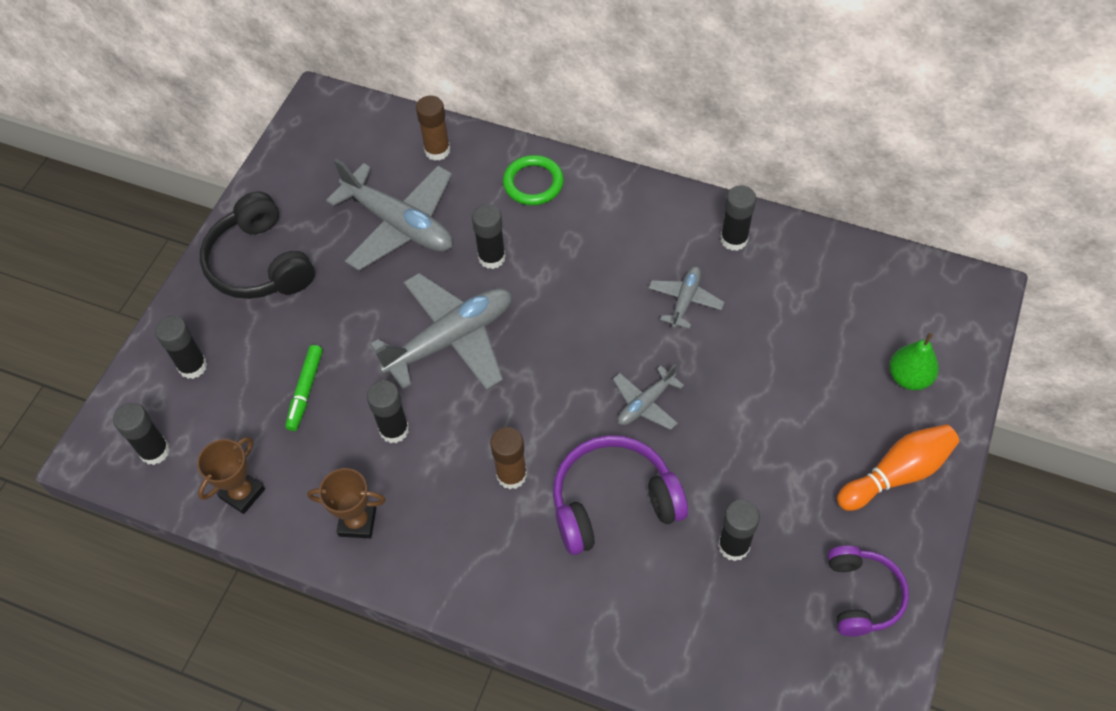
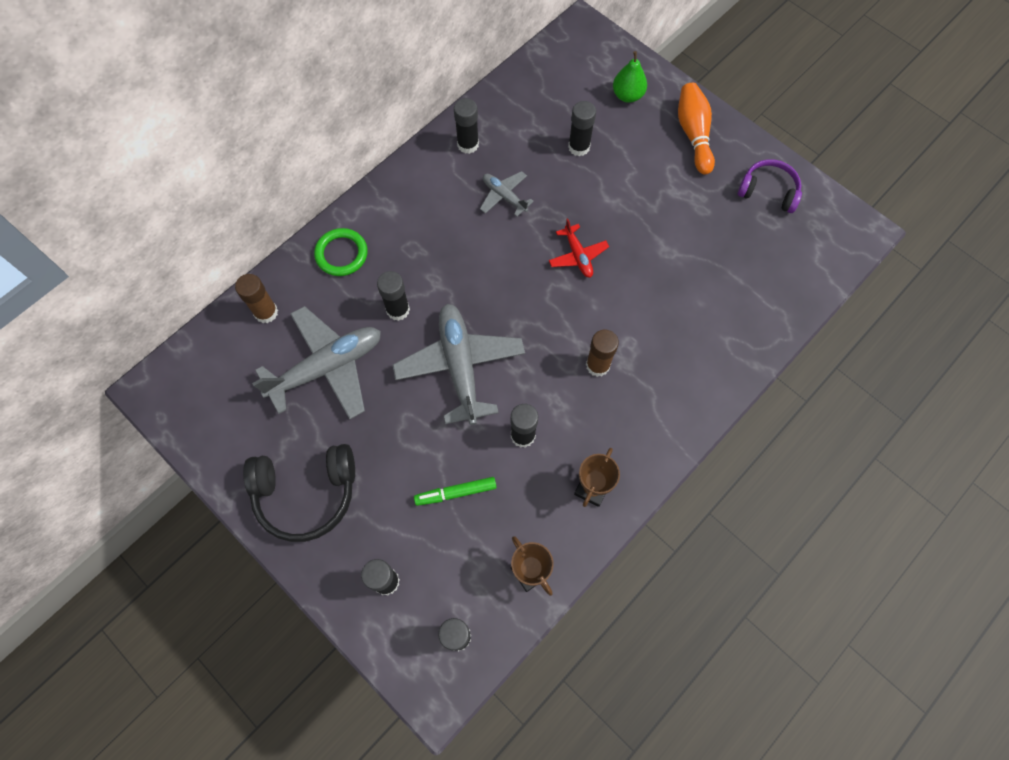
camera: 70 degrees left, 10 degrees up
green marker [285,345,323,431] -> green marker turned 135 degrees clockwise [414,477,496,506]
purple headphones [553,435,688,555] -> none
grey plane [613,365,684,430] -> red plane [549,219,609,277]
black glue stick [718,500,760,561] -> black glue stick moved to [568,101,596,156]

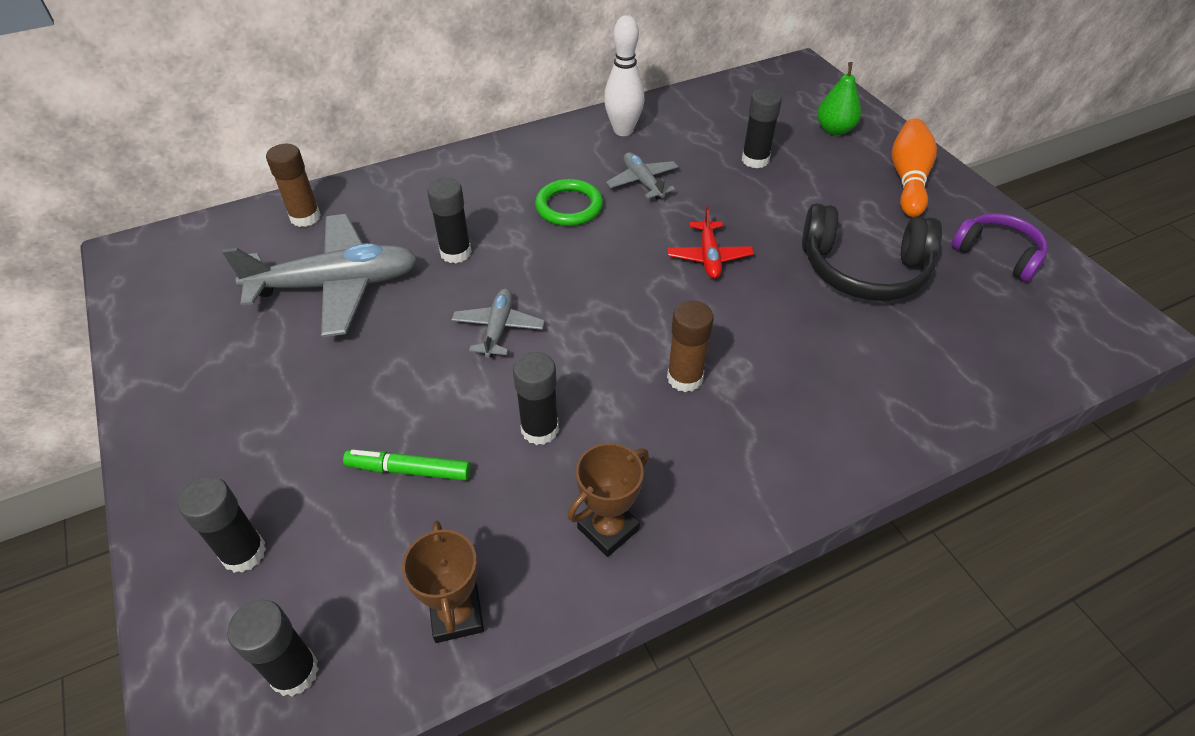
camera: 20 degrees right, 20 degrees down
black headphones [243,444,355,542] -> black headphones moved to [802,204,942,301]
green ring [314,228,368,276] -> green ring moved to [535,179,603,226]
grey plane [393,304,525,425] -> grey plane [452,288,545,358], size x0.51
black glue stick [454,98,479,154] -> white bowling pin [604,15,644,136]

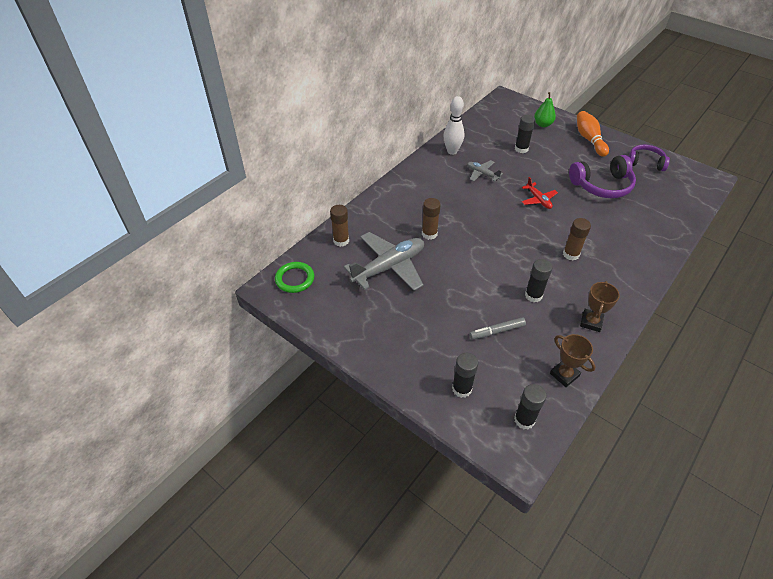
camera: 25 degrees left, 0 degrees up
green marker [343,450,471,481] -> grey marker [469,317,526,339]
black glue stick [427,178,472,263] -> brown glue stick [422,198,441,240]
grey plane [452,288,545,358] -> none
green ring [535,179,603,226] -> green ring moved to [275,262,314,293]
black headphones [802,204,942,301] -> purple headphones [569,155,636,198]

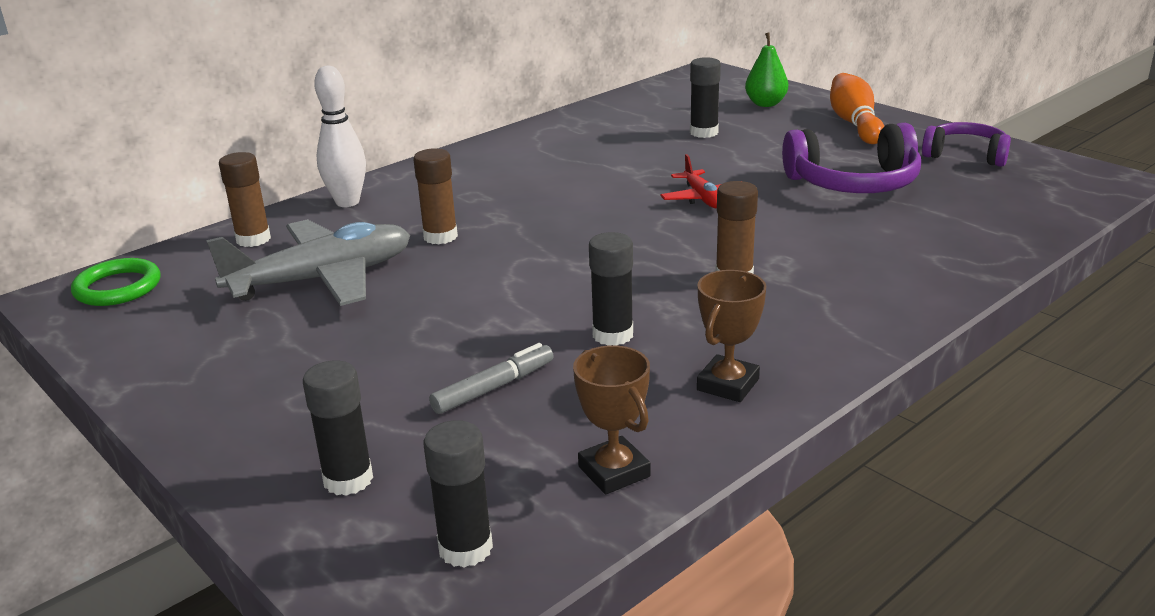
camera: 10 degrees right, 20 degrees down
white bowling pin [443,96,464,155] -> white bowling pin moved to [314,66,366,207]
grey plane [467,160,503,182] -> none
grey marker [469,317,526,339] -> grey marker turned 150 degrees clockwise [429,343,554,414]

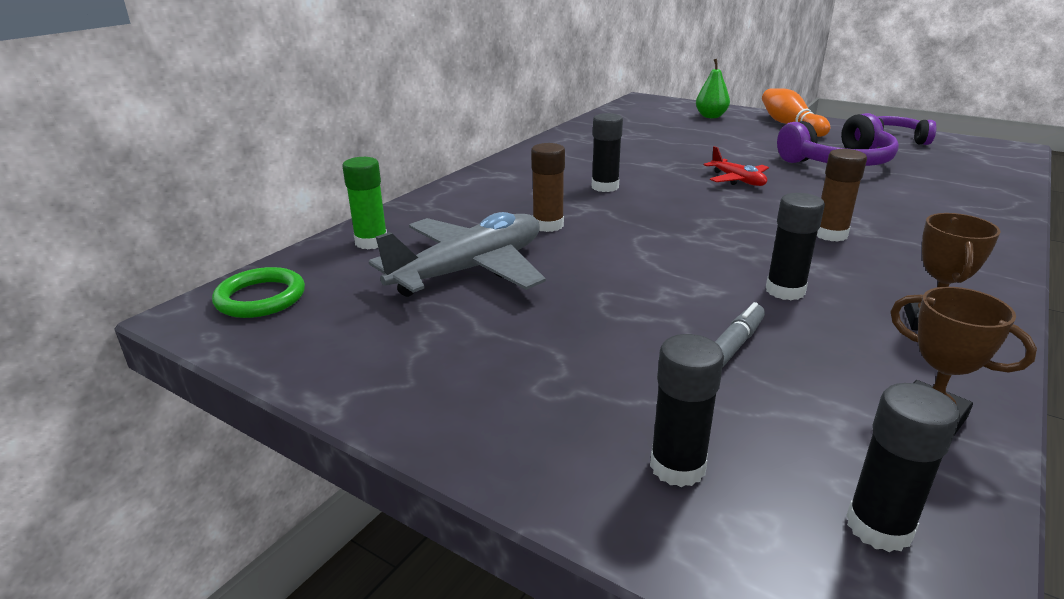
camera: 15 degrees left, 0 degrees up
brown glue stick [219,152,271,247] -> green glue stick [342,157,387,249]
white bowling pin [314,66,366,207] -> none
black glue stick [690,57,721,138] -> black glue stick moved to [592,113,623,192]

